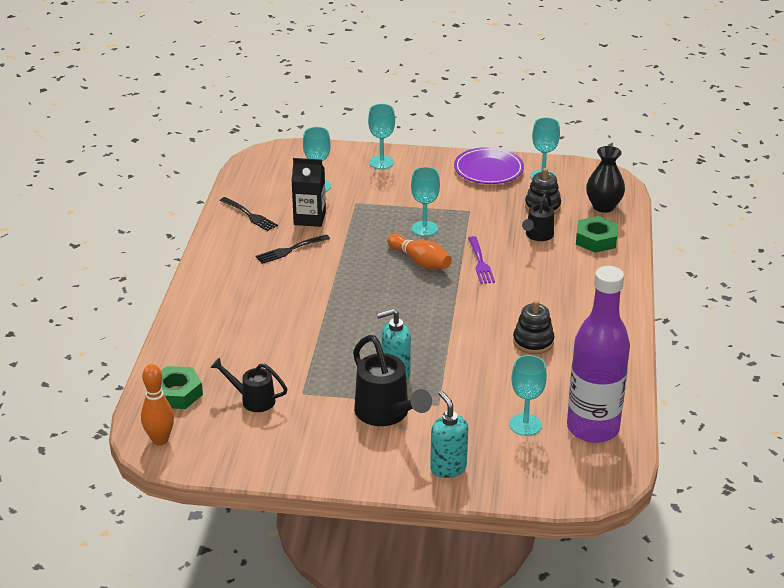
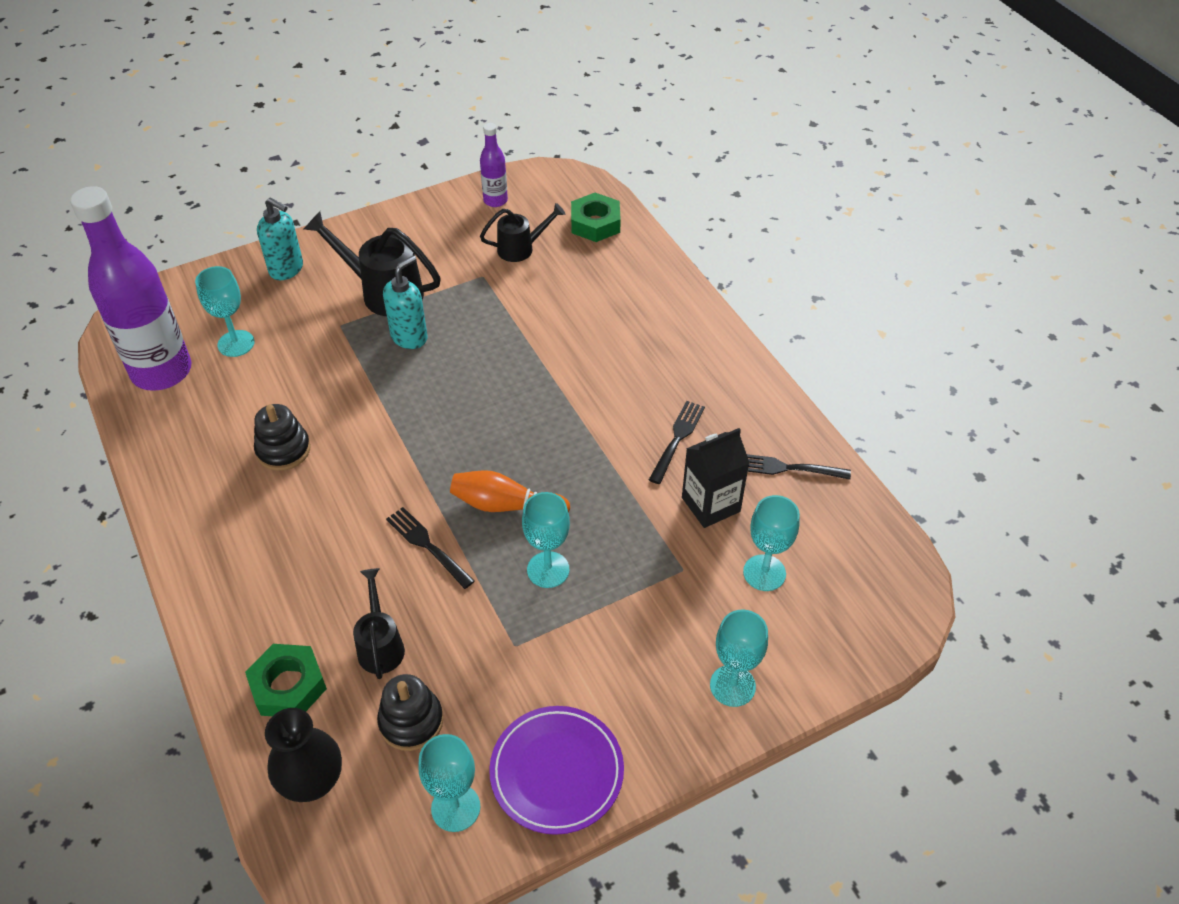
camera: 145 degrees right, 15 degrees up
orange bowling pin [141,364,174,445] -> none
purple fork [468,236,495,284] -> black fork [386,507,475,589]
none -> purple bottle [480,123,508,207]

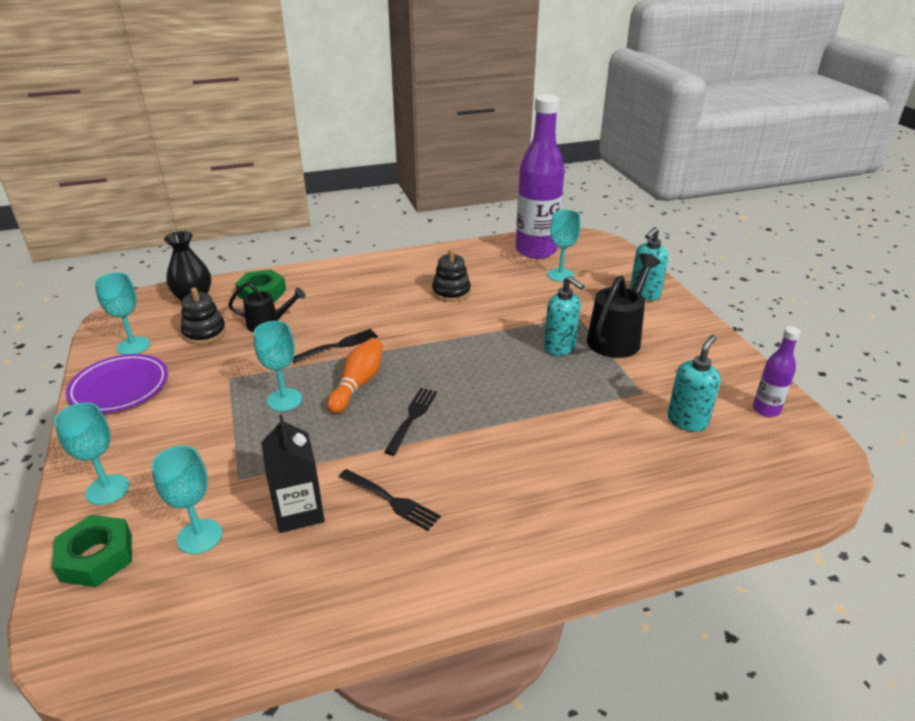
camera: 100 degrees right, 15 degrees down
black watering can [480,203,565,262] -> turquoise soap dispenser [667,335,721,432]
green nut [571,193,621,242] -> green nut moved to [52,515,132,587]
black fork [747,454,851,480] -> black fork moved to [384,388,437,455]

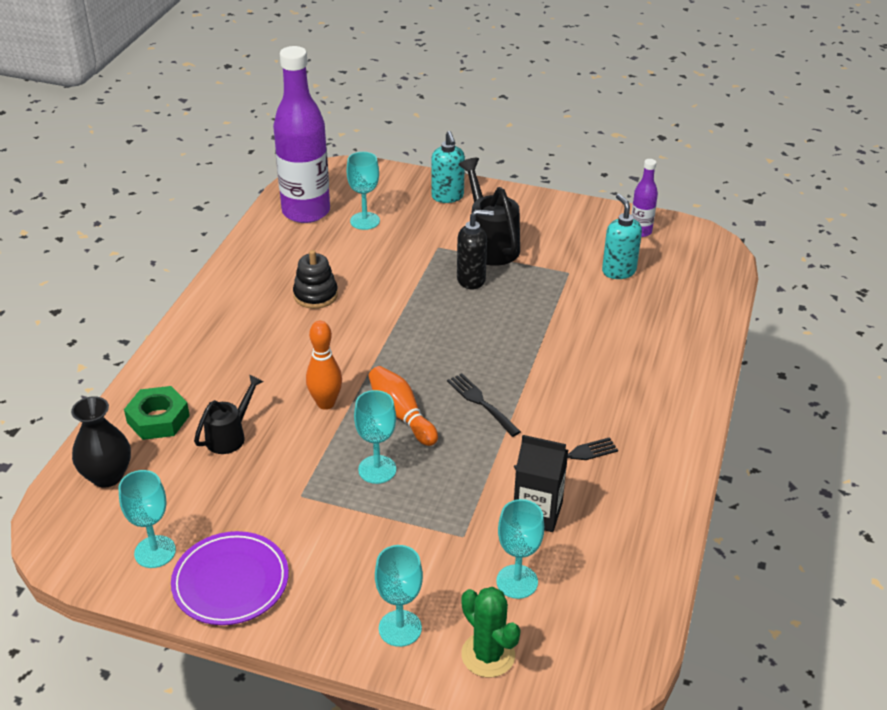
camera: 55 degrees left, 5 degrees up
green nut [52,515,132,587] -> green cactus [461,587,521,677]
black stacking toy [181,288,226,345] -> none
black fork [292,329,378,363] -> orange bowling pin [306,321,342,410]
turquoise soap dispenser [544,276,584,356] -> black soap dispenser [457,210,494,289]

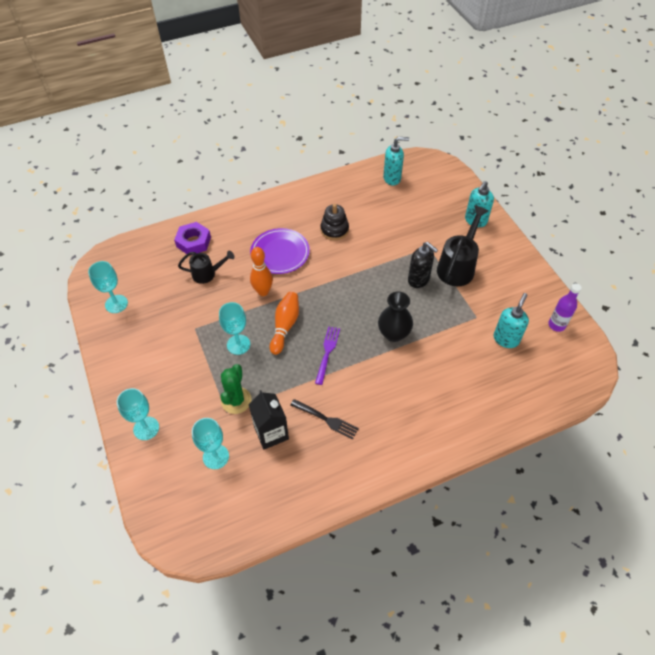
camera: 50 degrees right, 15 degrees up
black vase [71,396,131,488] -> black vase moved to [378,291,413,342]
green nut [124,386,190,440] -> purple nut [174,222,211,254]
purple plate [171,531,289,625] -> purple plate moved to [250,228,310,274]
purple bottle [273,46,330,223] -> turquoise soap dispenser [383,137,409,186]
turquoise goblet [347,152,380,230] -> none
black fork [447,373,521,437] -> purple fork [315,327,340,385]
green cactus [461,587,521,677] -> green cactus moved to [221,364,252,414]

